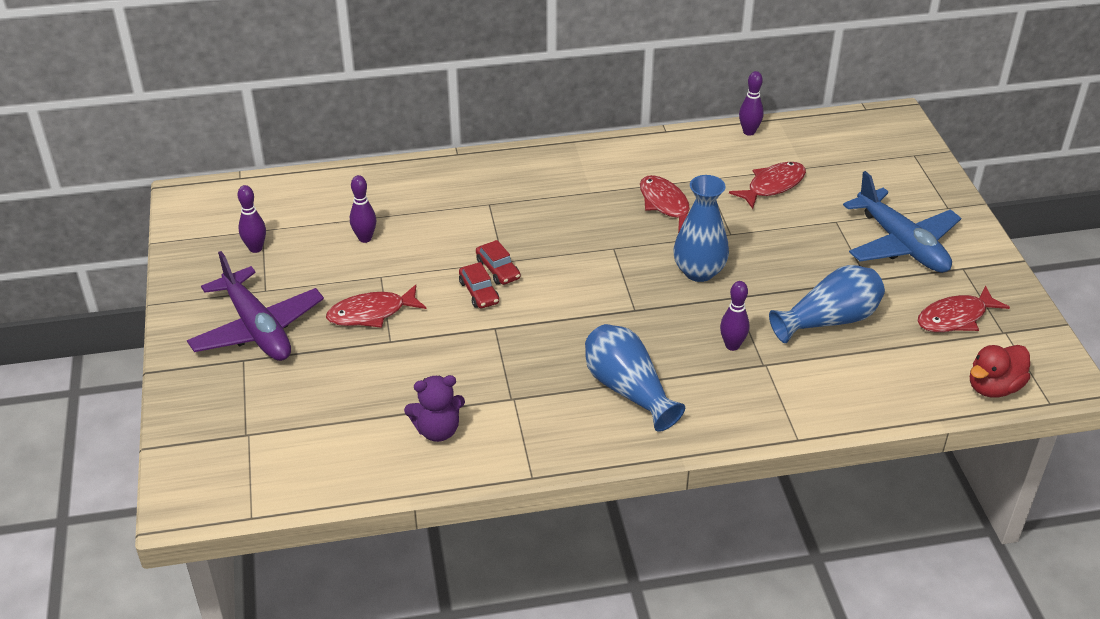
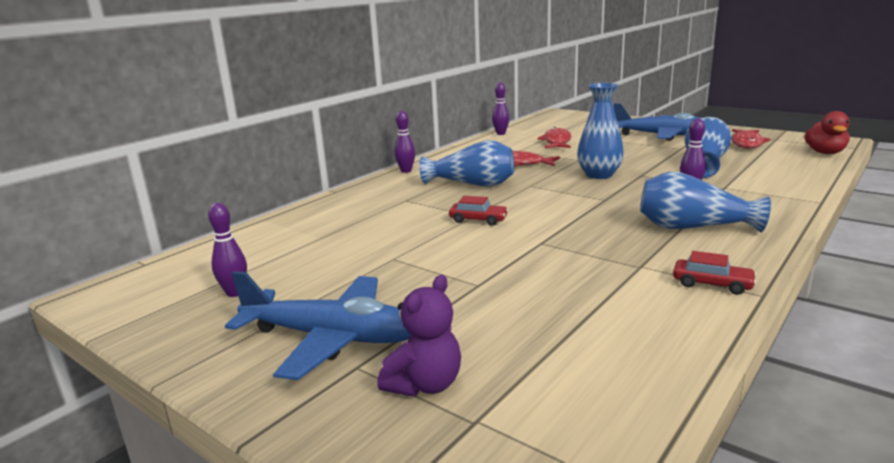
camera: 40 degrees left, 20 degrees down
purple plane [187,251,324,361] -> blue plane [225,271,411,380]
red fish [326,284,426,328] -> none
purple bowling pin [350,175,376,243] -> purple bowling pin moved to [394,111,415,173]
purple teddy bear [404,375,465,442] -> purple teddy bear moved to [377,275,461,397]
red car [459,262,499,308] -> red car moved to [673,251,757,295]
none -> blue vase [419,140,514,187]

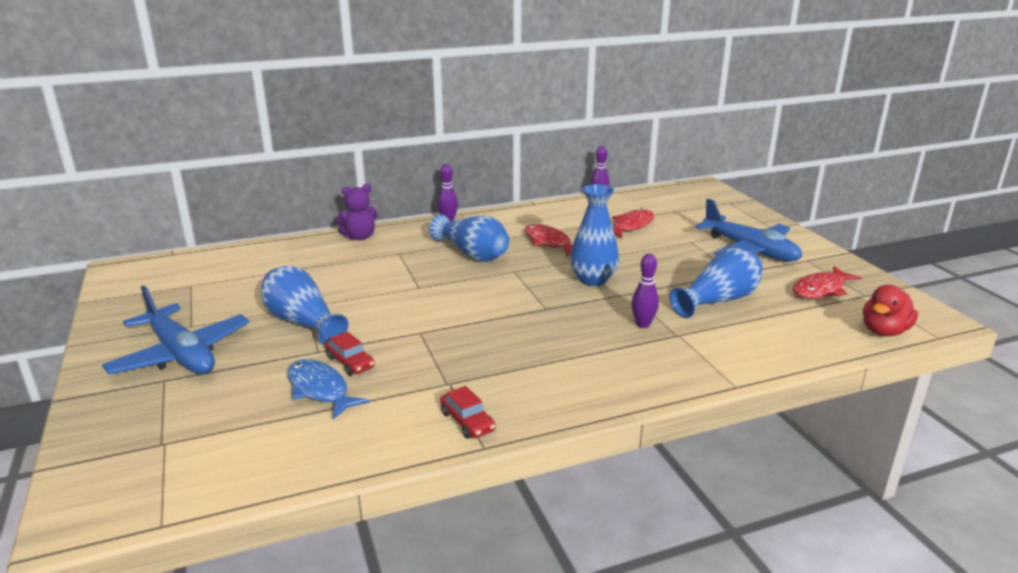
camera: 30 degrees right, 5 degrees up
purple bowling pin [208,203,247,297] -> none
purple teddy bear [377,275,461,397] -> purple teddy bear moved to [336,184,378,240]
red car [449,196,508,226] -> red car moved to [325,331,375,376]
blue vase [640,172,771,232] -> blue vase moved to [261,266,348,345]
none -> blue fish [288,359,369,419]

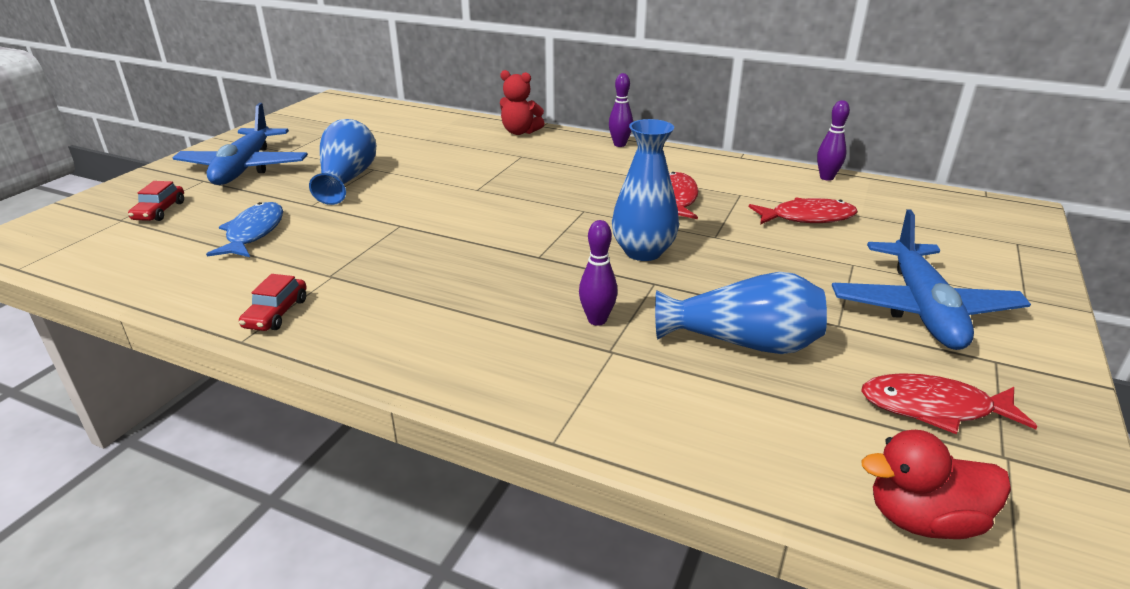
camera: 45 degrees right, 5 degrees up
red car [325,331,375,376] -> red car moved to [128,181,184,221]
purple teddy bear [336,184,378,240] -> red teddy bear [500,70,545,135]
blue vase [429,214,509,262] -> none

